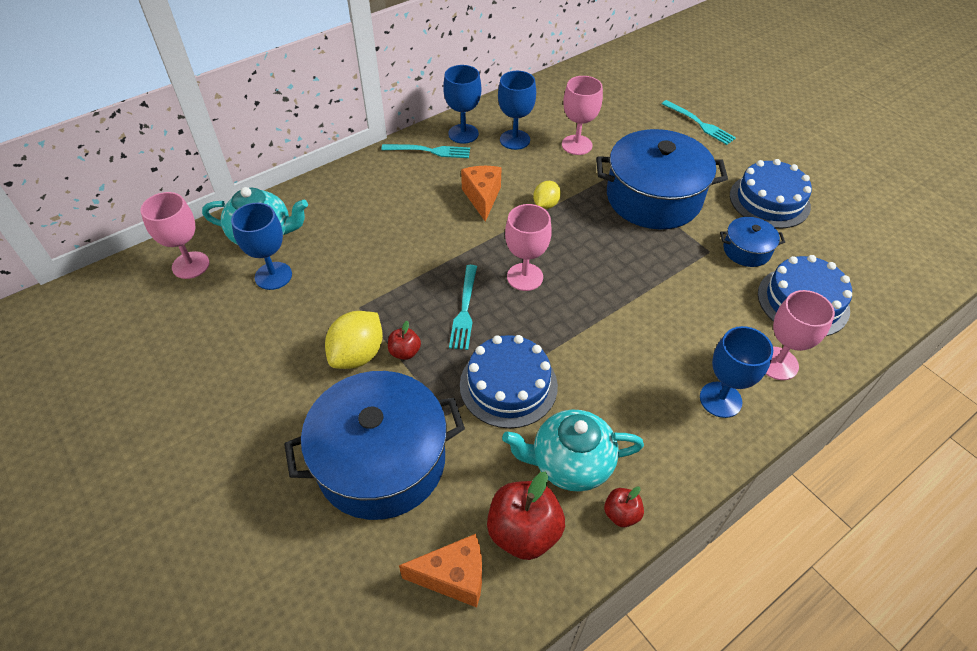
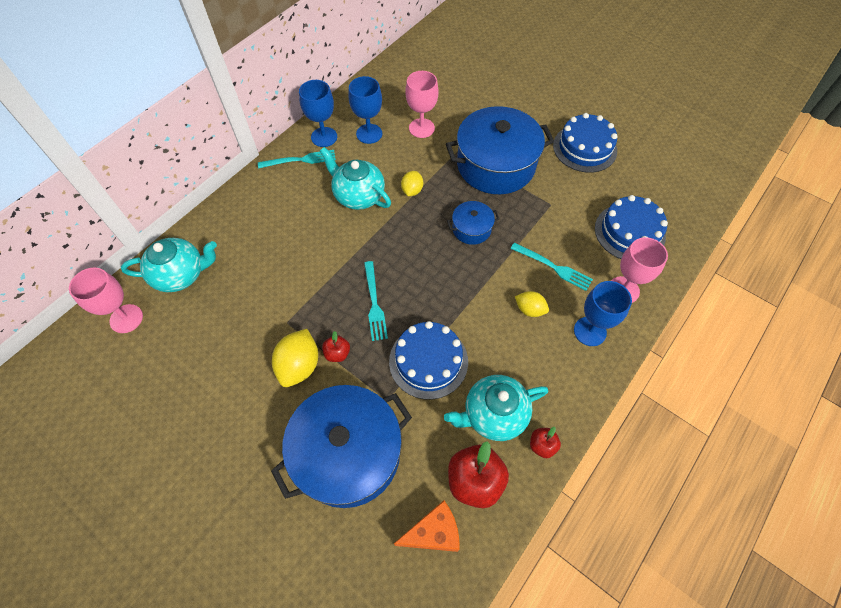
camera: 15 degrees left, 10 degrees up
blue goblet [231,203,292,290] -> none
orange cheese [461,166,502,222] -> turquoise teapot [320,147,391,210]
pink goblet [505,204,552,291] -> none
turquoise fork [662,100,736,145] -> turquoise fork moved to [510,242,593,291]
blue pot [720,217,785,267] -> blue pot moved to [447,201,500,245]
none -> yellow lemon [515,291,549,317]

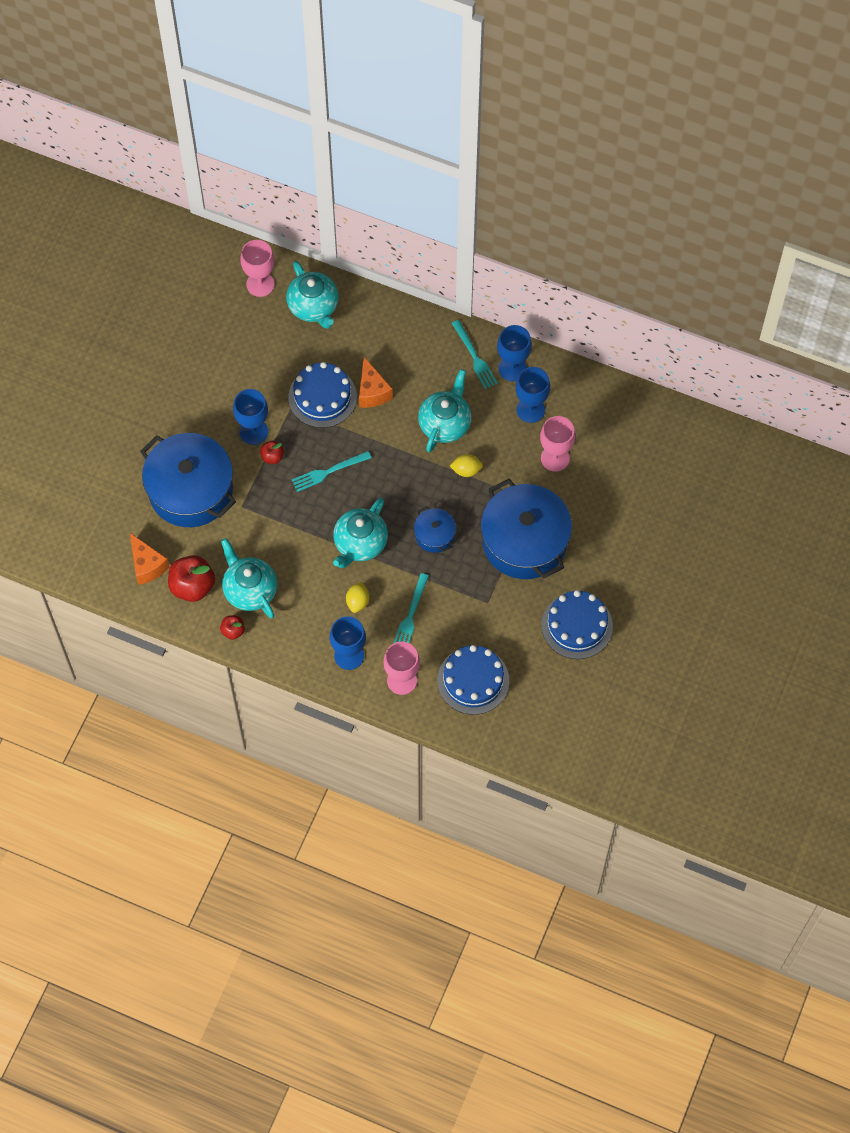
camera: 75 degrees right, 5 degrees up
yellow lemon [272,329,318,387] -> blue goblet [233,389,268,445]
blue cake [389,321,468,400] -> blue cake moved to [288,362,357,428]
none -> turquoise teapot [333,498,388,568]
none -> orange cheese [359,357,393,408]

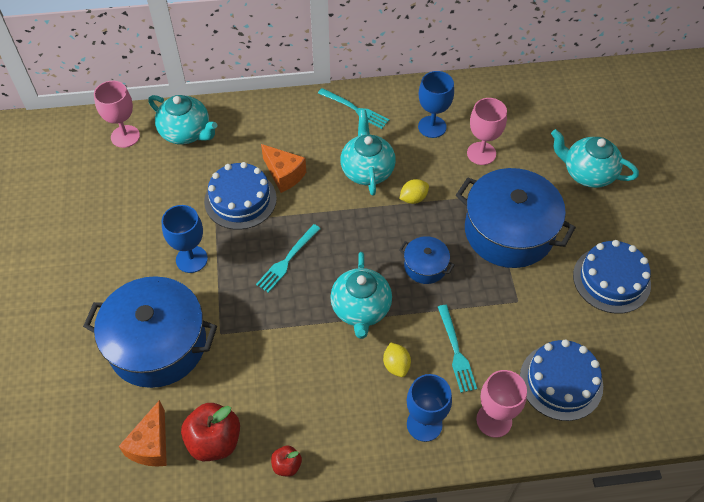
camera: 30 degrees left, 10 degrees down
orange cheese [130,533,170,585] -> orange cheese turned 75 degrees clockwise [119,400,167,467]
turquoise teapot [221,538,277,618] -> turquoise teapot moved to [551,129,639,188]
red apple [260,440,284,464] -> none
blue goblet [497,325,532,381] -> none

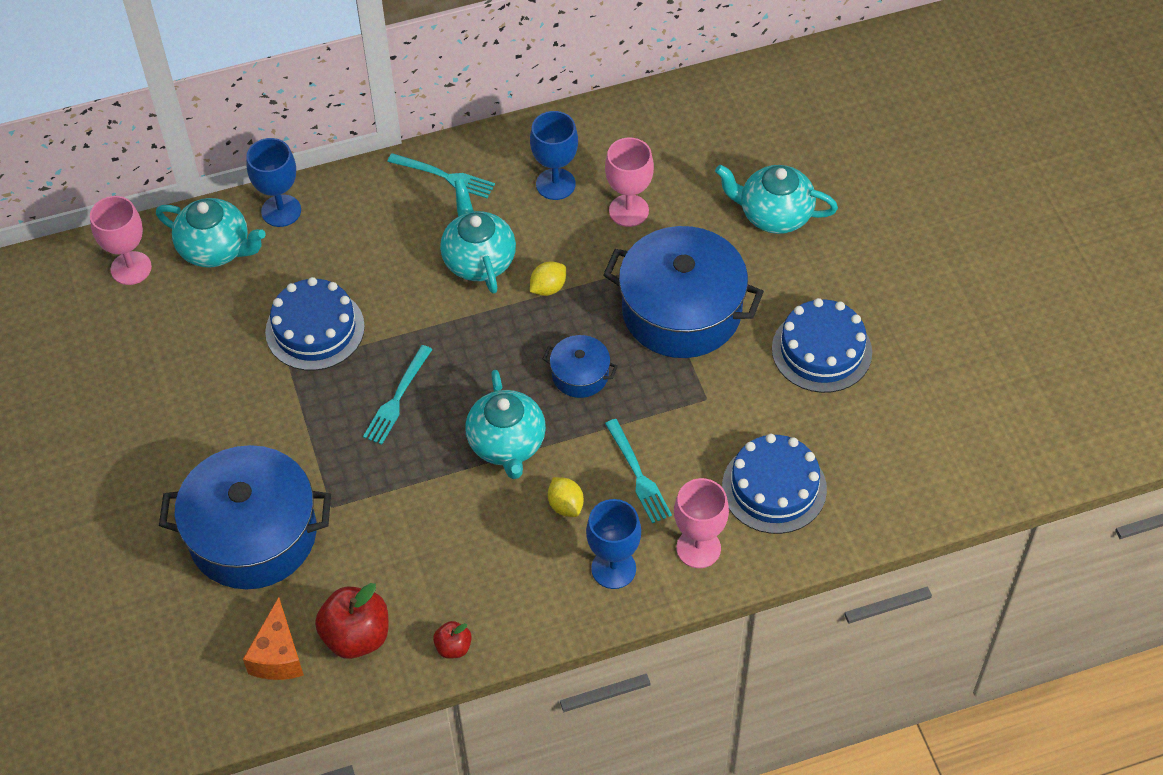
camera: 10 degrees left, 0 degrees up
blue goblet [162,205,208,273] -> blue goblet moved to [246,138,301,227]
orange cheese [261,144,306,193] -> none

